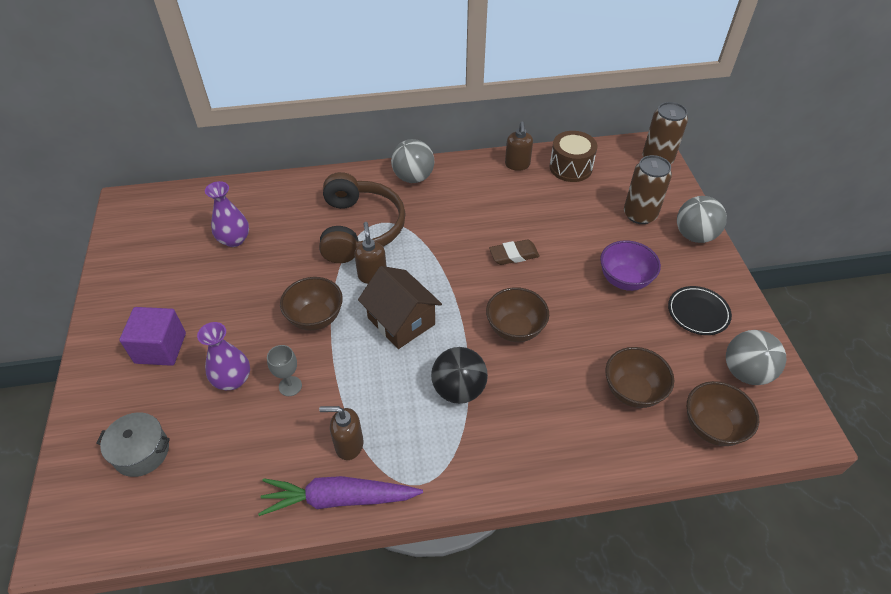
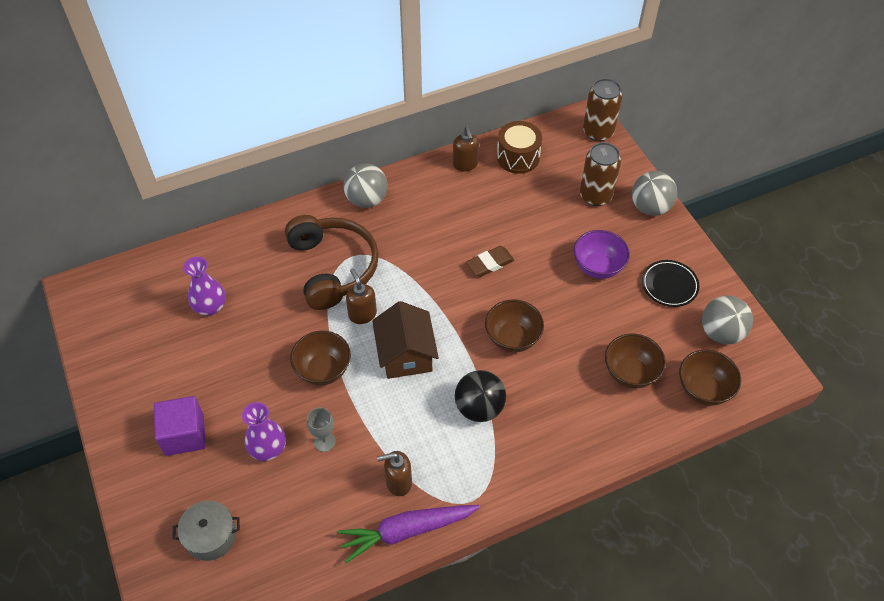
camera: 15 degrees left, 5 degrees up
brown house [358,266,442,349] -> brown house turned 45 degrees clockwise [372,301,439,379]

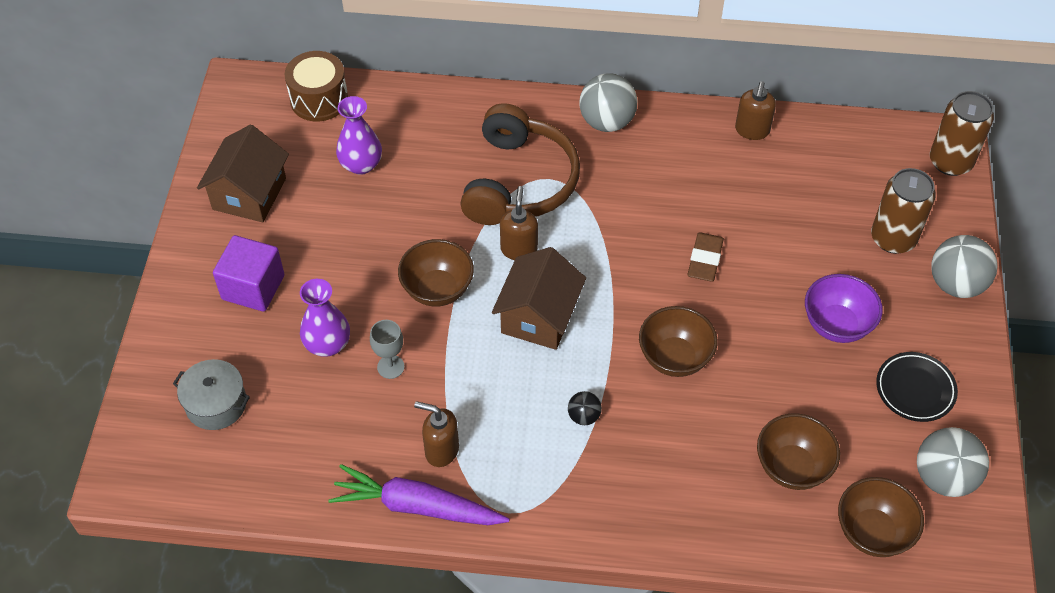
camera: 30 degrees right, 0 degrees up
black ball [455,370,506,422] -> black ball [568,391,602,425], size x0.51
brown eraser [466,246,515,277] -> brown eraser turned 75 degrees counterclockwise [687,232,724,282]
brown drum [497,121,542,174] -> brown drum moved to [285,51,348,121]
none -> brown house [197,125,289,222]

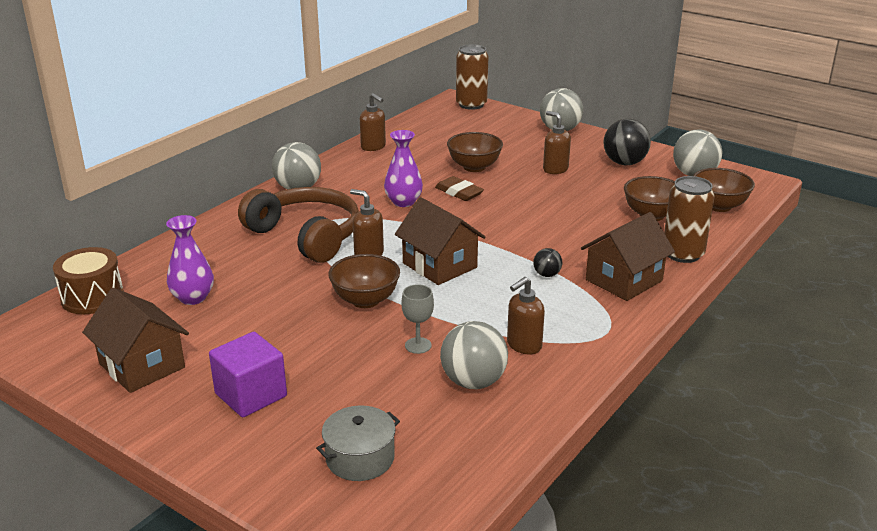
camera: 60 degrees left, 25 degrees down
purple vase [300,279,350,357] -> purple vase moved to [384,130,423,207]
purple carrot [328,464,510,525] -> none
brown bowl [639,306,718,377] -> brown bowl moved to [447,132,503,172]
purple bowl [805,274,883,343] -> brown soap dispenser [543,111,571,174]
brown can [871,168,936,254] -> brown can moved to [664,176,715,263]
black plate [876,352,958,422] -> black ball [603,119,651,165]
none -> grey ball [440,321,508,389]
none -> brown house [581,212,675,301]

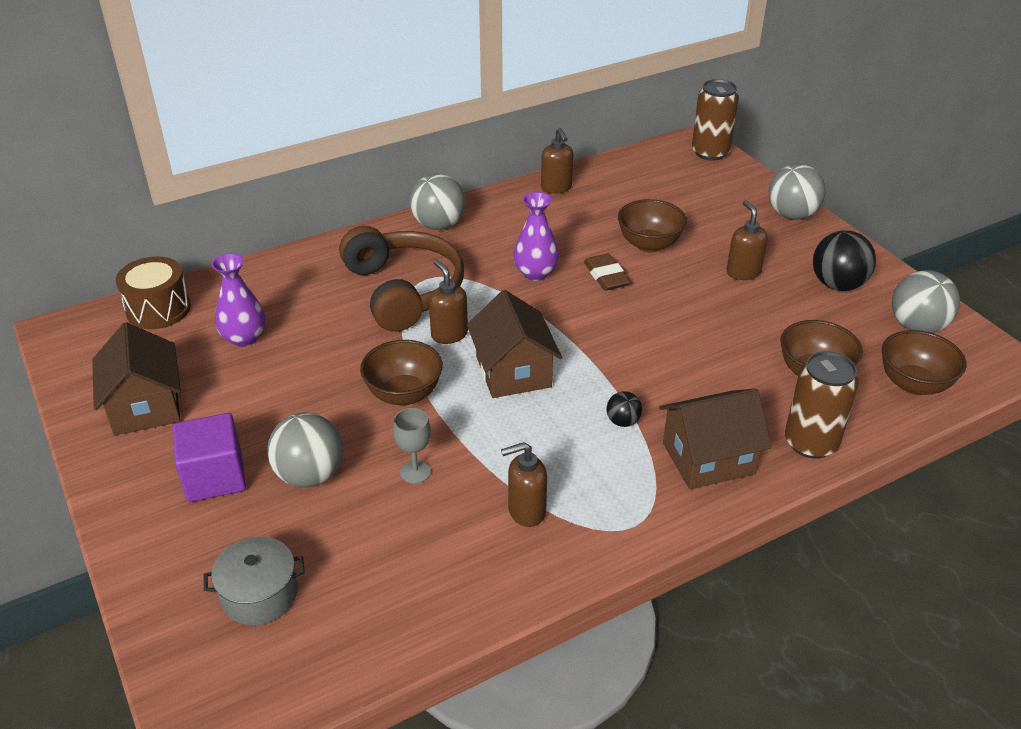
camera: 25 degrees right, 10 degrees up
grey ball [440,321,508,389] -> grey ball moved to [267,412,343,487]

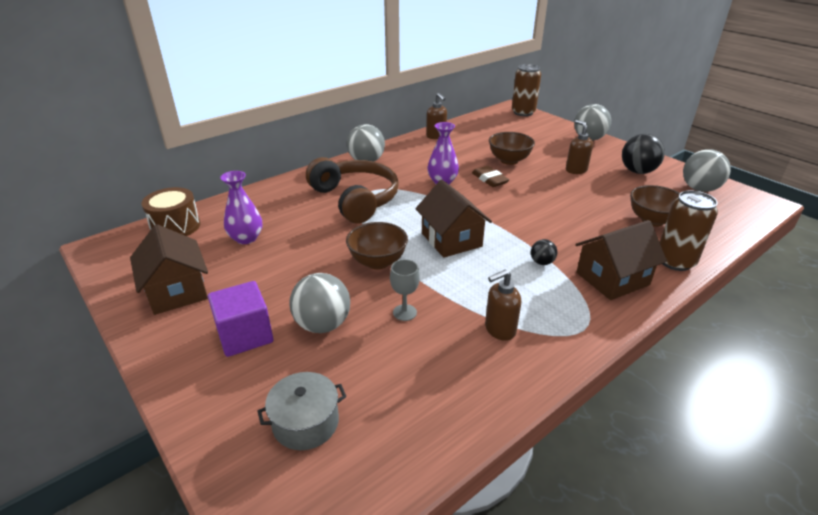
camera: 10 degrees left, 5 degrees down
brown soap dispenser [429,260,468,344] -> none
brown bowl [882,330,967,395] -> none

